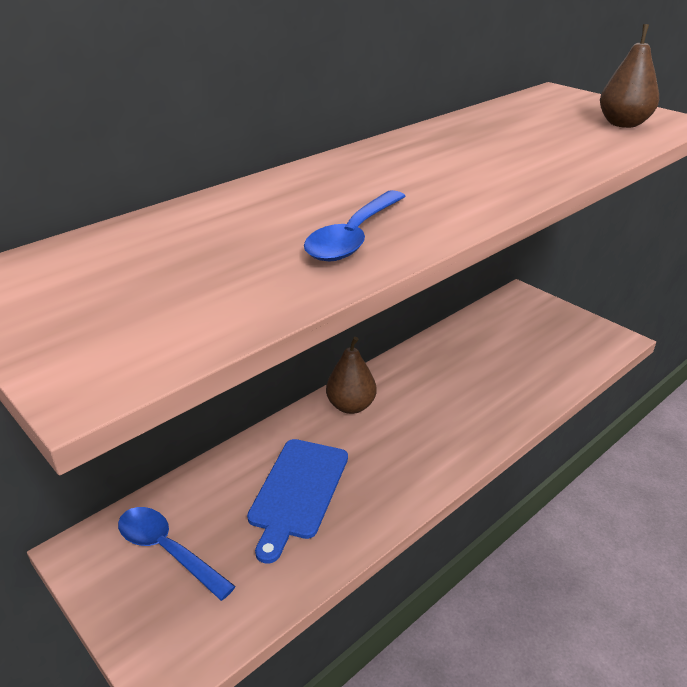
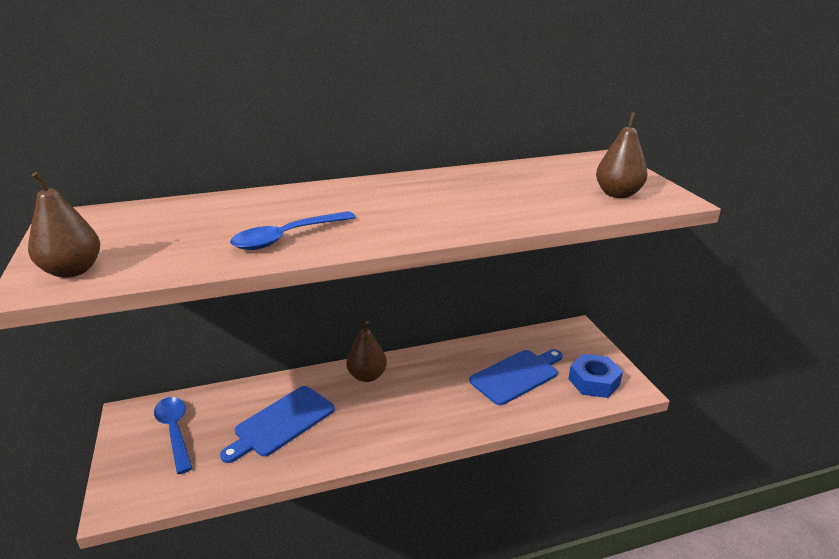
camera: 25 degrees right, 5 degrees down
none -> brown pear [28,172,100,278]
none -> blue cutting board [469,349,563,405]
none -> blue nut [568,354,623,398]

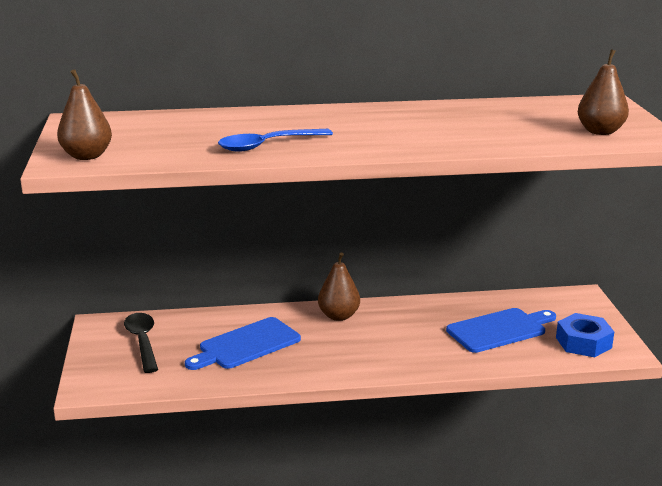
camera: 10 degrees right, 5 degrees down
blue spoon [154,397,192,474] -> black spoon [124,313,158,373]

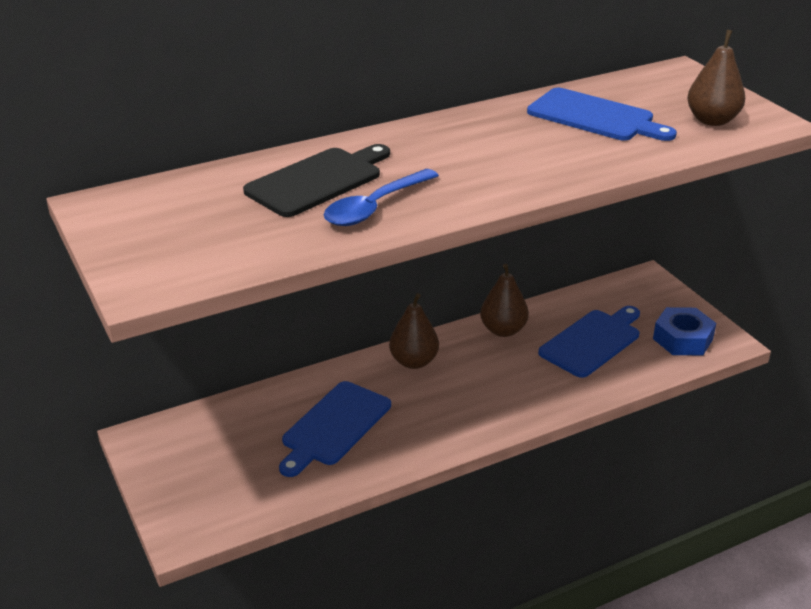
camera: 20 degrees left, 10 degrees up
brown pear [57,69,112,160] -> brown pear moved to [480,264,529,337]
black spoon [124,313,158,373] -> none
none -> black cutting board [243,144,390,217]
none -> blue cutting board [527,88,677,141]

